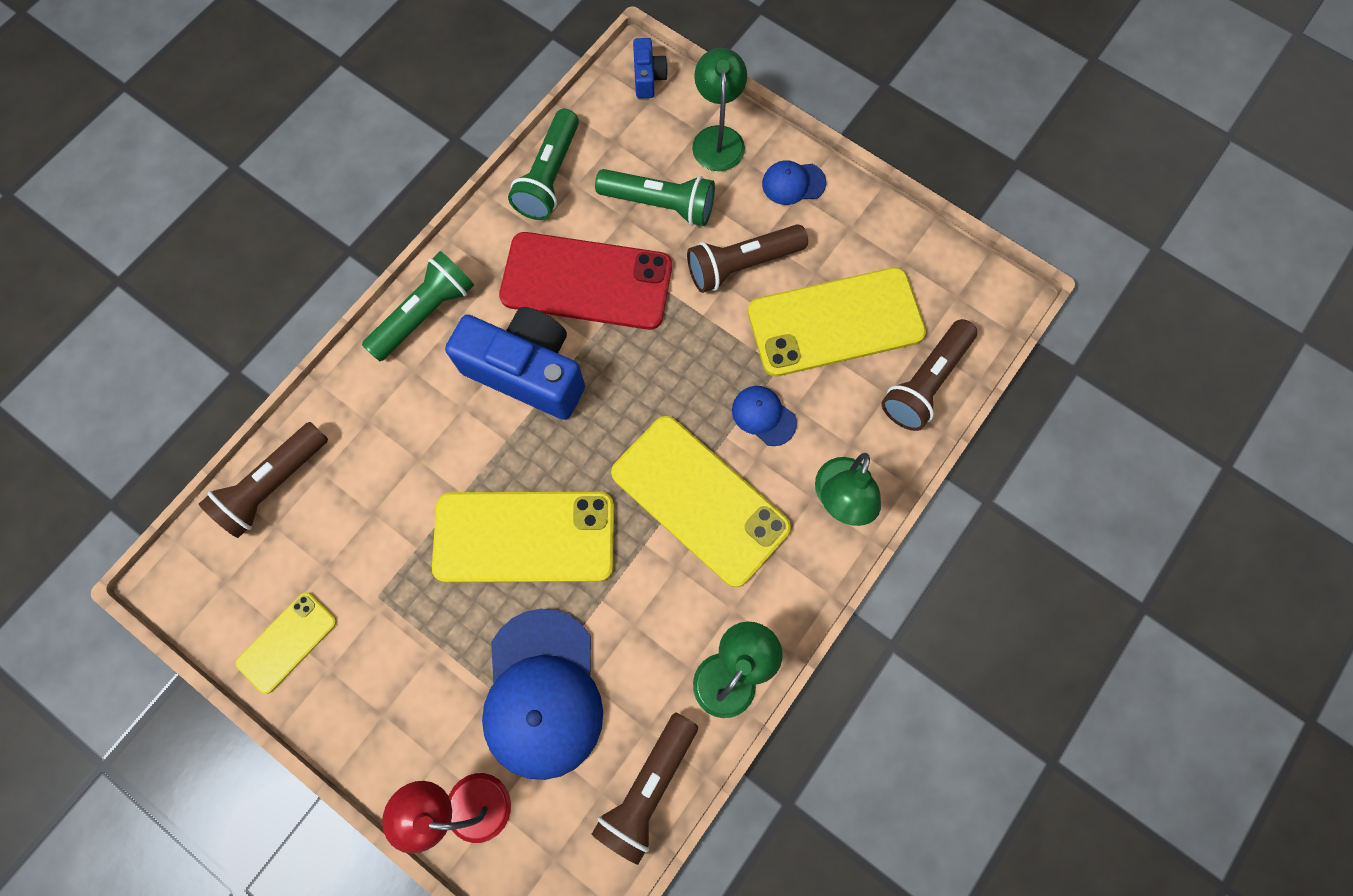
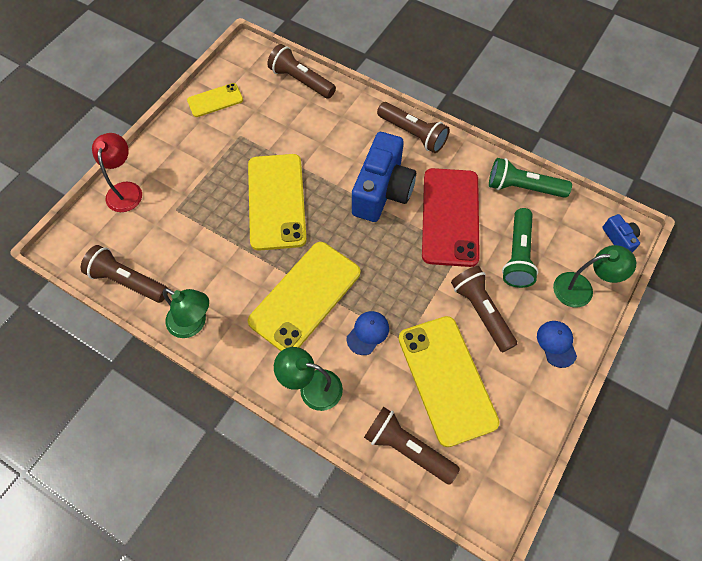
camera: 85 degrees right, 10 degrees down
yellow phone [235,592,337,694] -> yellow phone turned 60 degrees counterclockwise [187,83,243,117]
green flashlight [362,251,474,361] -> brown flashlight [377,102,450,153]
blue cap [482,609,603,780] -> none
blue camera [633,38,668,99] -> blue camera turned 105 degrees counterclockwise [602,214,640,253]

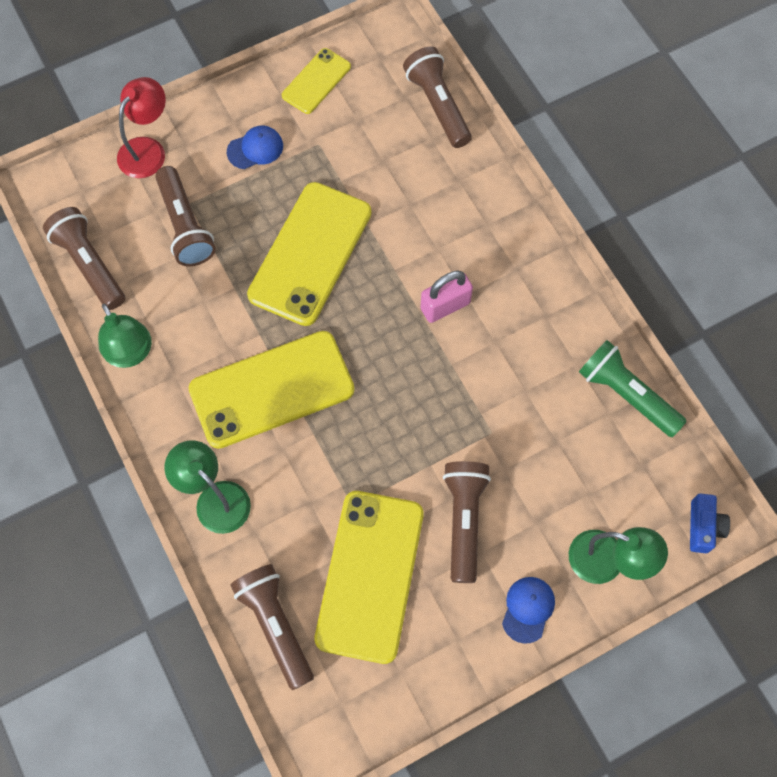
camera: 30 degrees right, 5 degrees up
yellow phone [187,83,243,117] -> yellow phone turned 60 degrees counterclockwise [282,48,351,114]
blue cap [347,311,389,355] -> blue cap moved to [227,126,283,169]
blue camera [352,132,416,222] -> pink padlock [420,271,473,323]
brown flashlight [377,102,450,153] -> brown flashlight moved to [155,166,216,266]
red phone [422,168,480,267] -> none
green flashlight [502,208,538,288] -> none

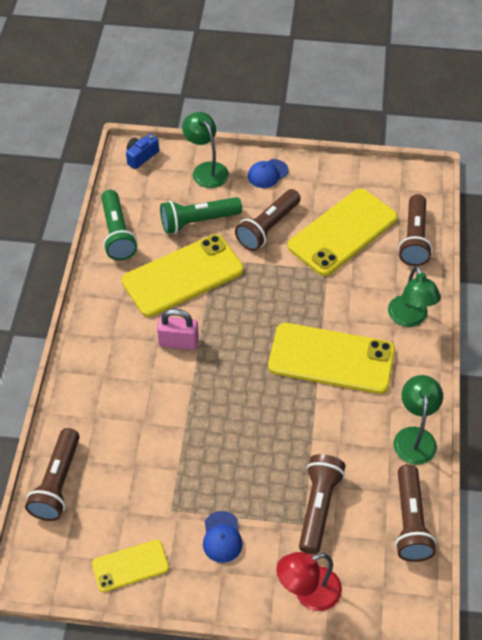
camera: 145 degrees left, 15 degrees down
blue cap [227,126,283,169] -> blue cap turned 105 degrees counterclockwise [203,511,243,563]
yellow phone [247,182,372,326] -> yellow phone moved to [122,234,244,317]
none -> green flashlight [160,197,242,234]

